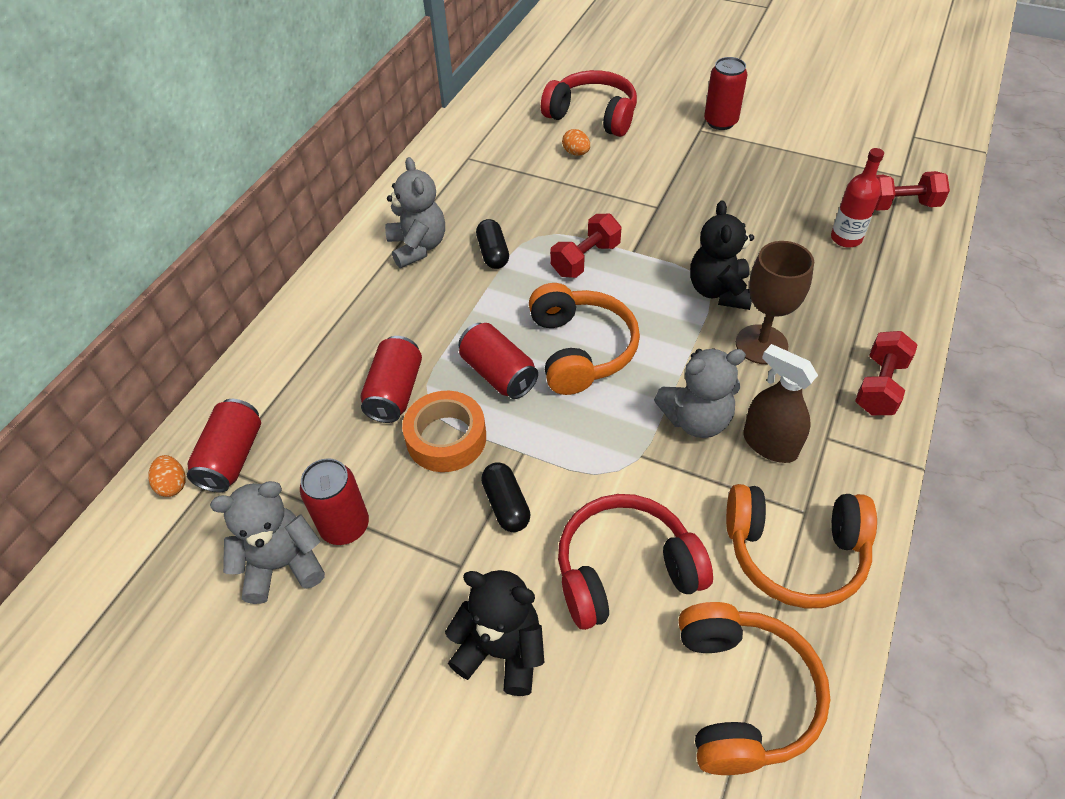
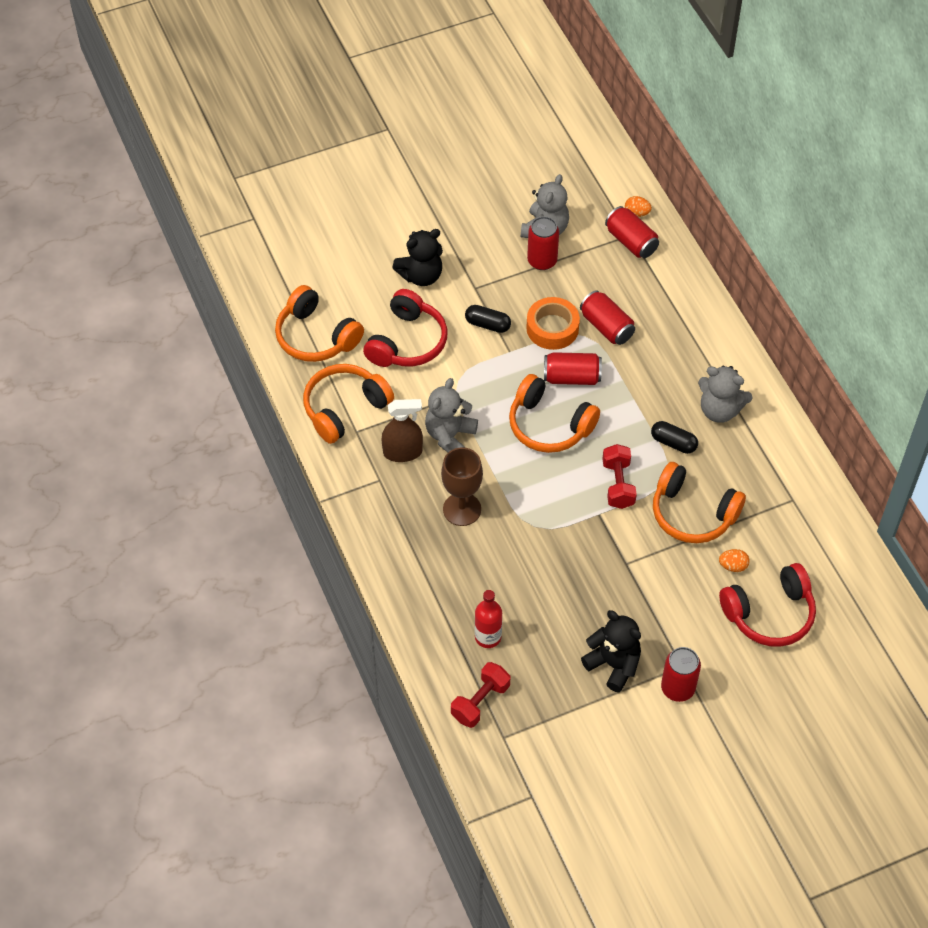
camera: 130 degrees right, 5 degrees up
black teddy bear [690,200,754,310] -> black teddy bear moved to [581,610,641,692]
red dumbbell [855,331,918,415] -> none
none -> orange headphones [653,462,746,543]

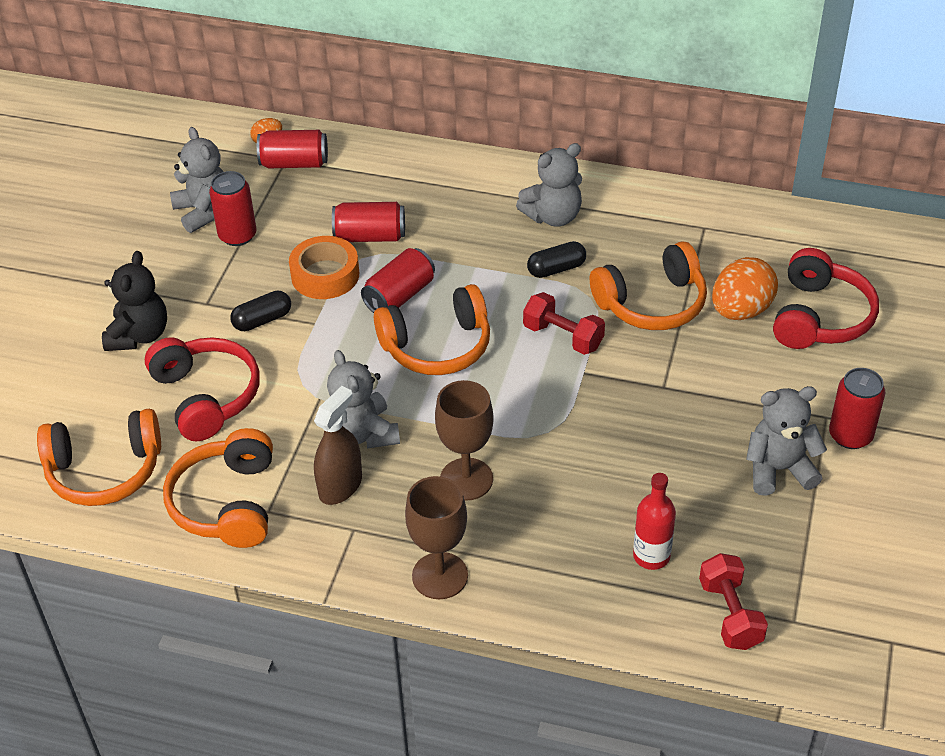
camera: 50 degrees left, 10 degrees down
black teddy bear [581,610,641,692] -> grey teddy bear [746,386,827,496]
orange egg [719,549,750,572] -> orange egg [712,257,778,320], size x2.04
none -> brown goblet [405,476,468,599]

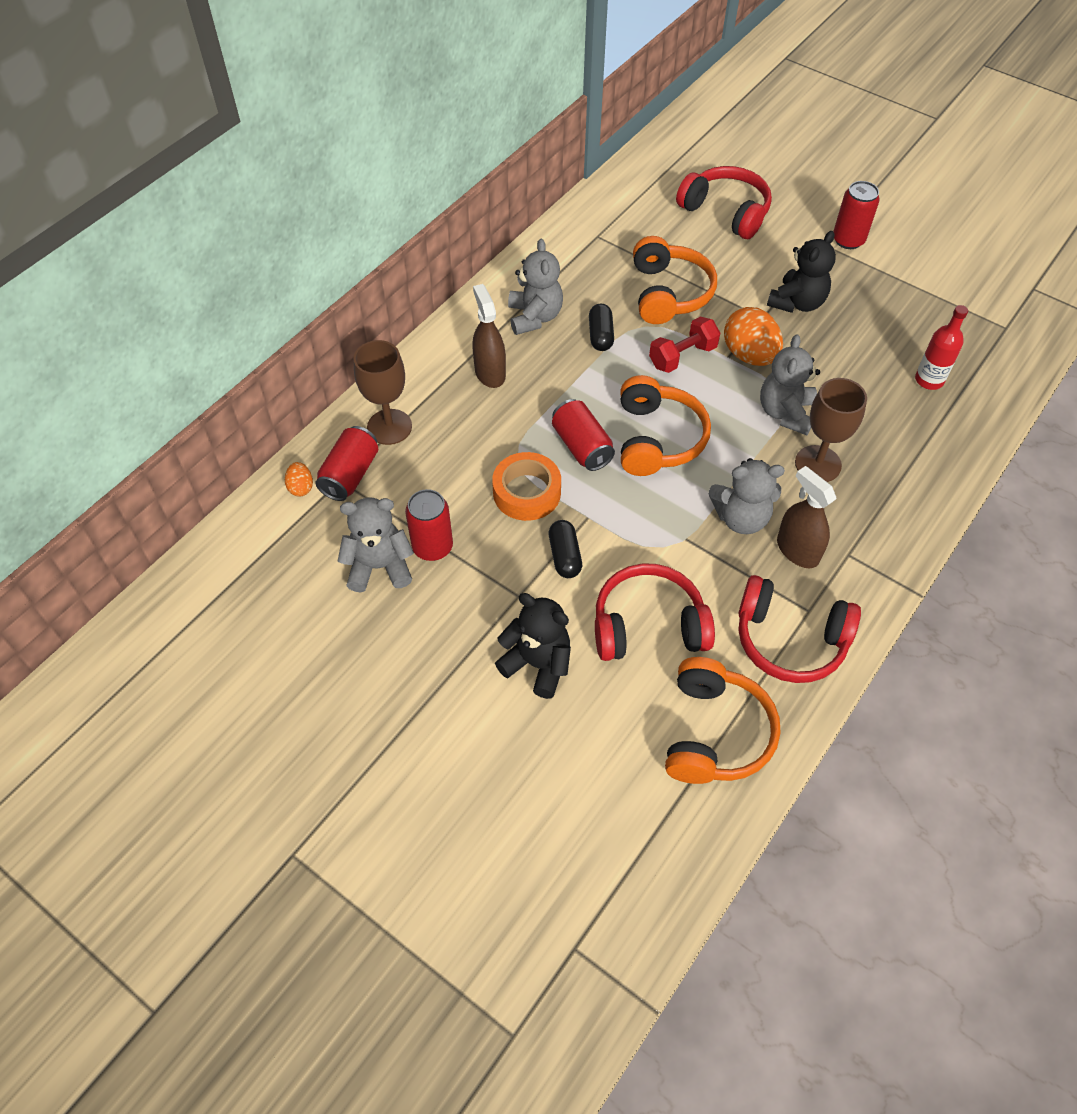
camera: 70 degrees left, 10 degrees up
orange headphones [163,428,273,548] -> red headphones [739,575,861,683]
red can [332,202,405,242] -> none
brown goblet [405,476,468,599] -> brown goblet moved to [353,340,412,445]
red dumbbell [699,553,768,650] -> none
orange egg [712,257,778,320] -> orange egg moved to [724,307,783,366]
grey teddy bear [746,386,827,496] -> grey teddy bear moved to [760,334,820,435]
none -> brown spray bottle [472,284,506,388]
none -> black teddy bear [767,231,836,313]

